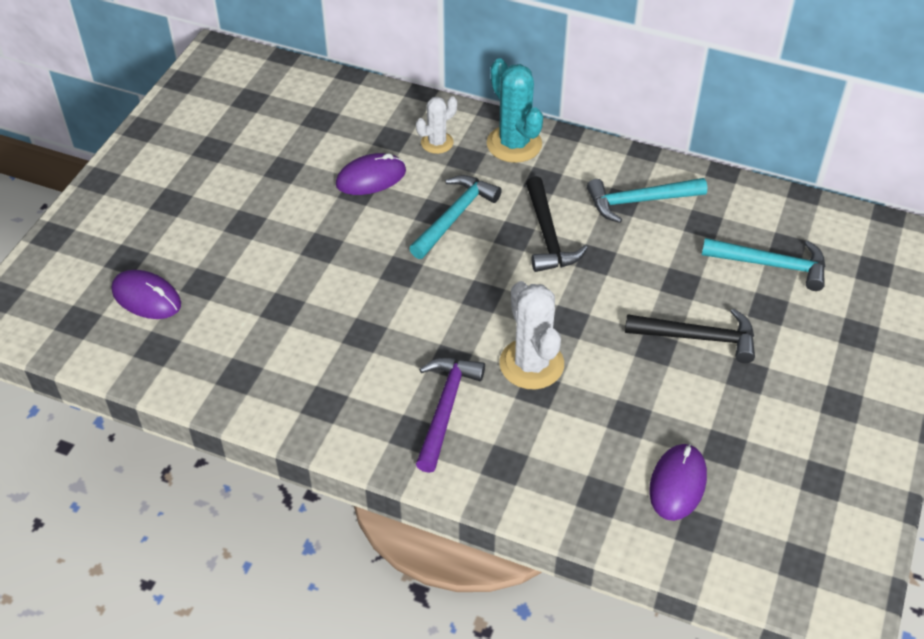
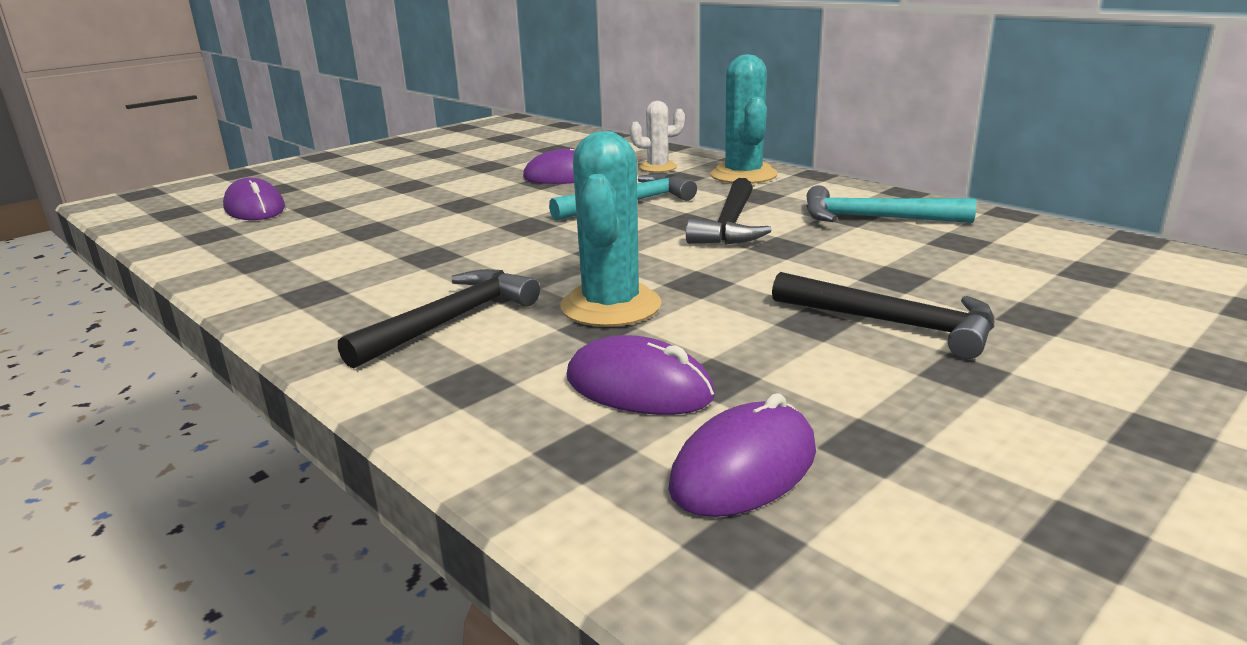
camera: 25 degrees right, 25 degrees down
purple hammer [416,358,485,473] -> black hammer [338,269,540,369]
white cactus [499,281,564,389] -> turquoise cactus [560,131,661,327]
turquoise hammer [702,238,826,291] -> none
none -> purple mouse [567,335,715,415]

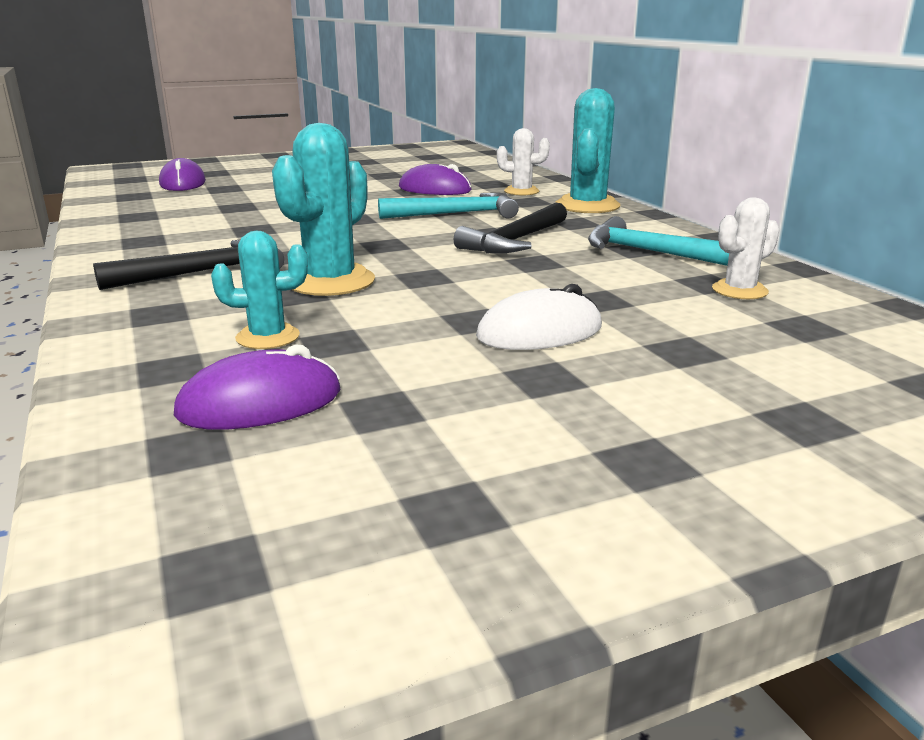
camera: 20 degrees right, 0 degrees up
purple mouse [567,335,715,415] -> turquoise cactus [211,231,308,349]
black hammer [772,272,994,359] -> white mouse [476,284,602,350]
none -> white cactus [712,197,780,299]

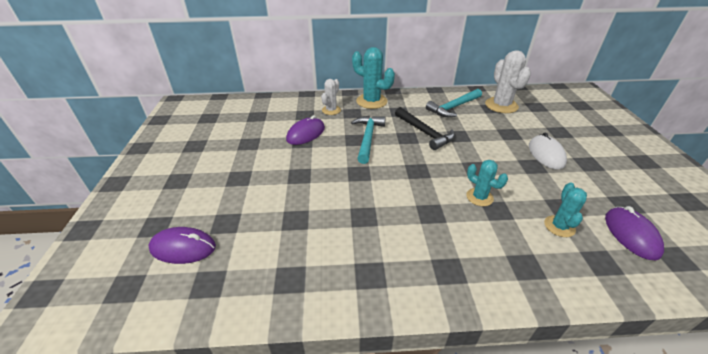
camera: 70 degrees left, 15 degrees up
black hammer [93,240,284,290] -> none
turquoise cactus [272,123,375,296] -> turquoise cactus [466,160,508,206], size x0.59
white cactus [712,197,780,299] -> white cactus [485,50,531,113], size x1.69

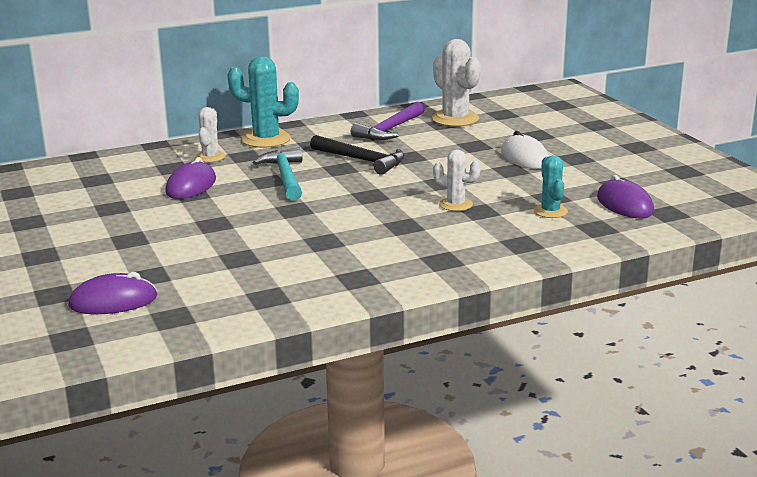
camera: 20 degrees left, 15 degrees down
turquoise hammer [426,89,482,117] -> purple hammer [351,102,425,140]
turquoise cactus [466,160,508,206] -> white cactus [433,150,481,211]

